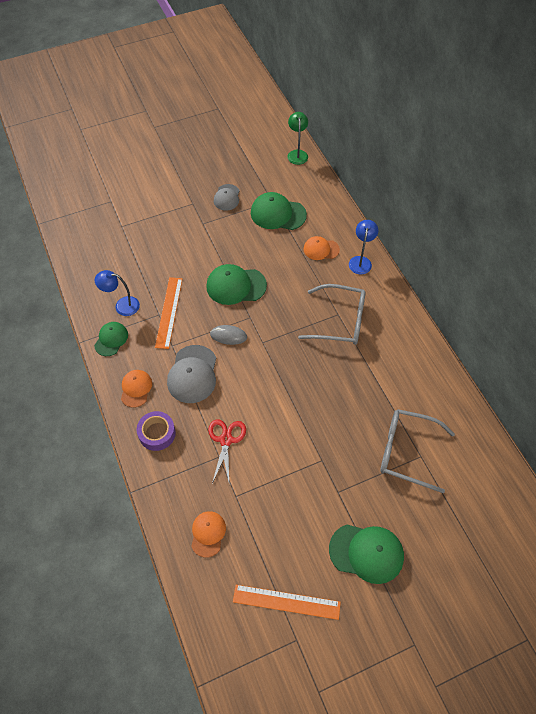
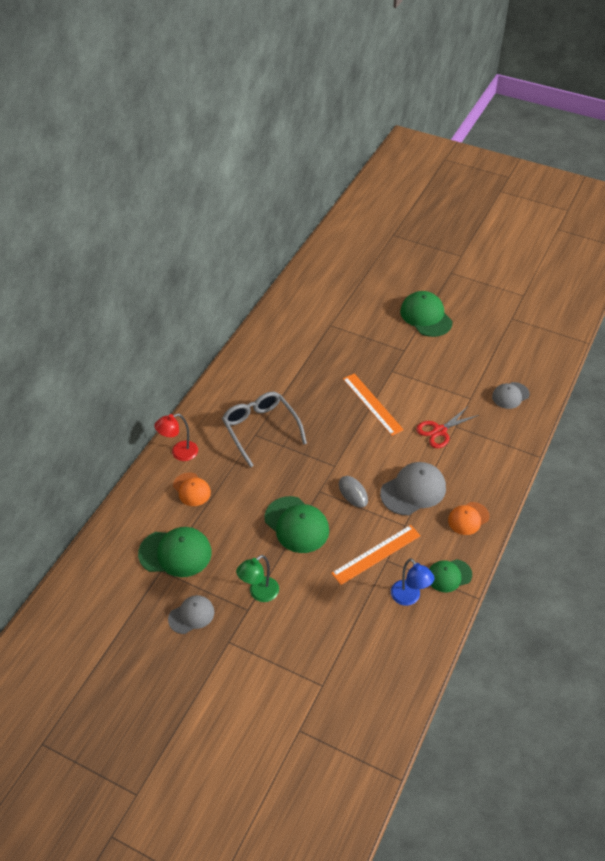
camera: 130 degrees left, 10 degrees down
purple tape [137,411,176,451] -> none
orange cap [191,511,226,557] -> grey cap [492,382,530,409]
orange ruler [233,585,341,620] -> orange ruler moved to [343,373,404,436]
green cap [251,192,307,230] -> green cap turned 60 degrees counterclockwise [138,527,212,577]
green lamp [288,112,308,165] -> green lamp moved to [236,555,279,602]
blue lamp [349,220,378,275] -> red lamp [154,413,198,461]
grey glasses [381,409,455,493] -> none

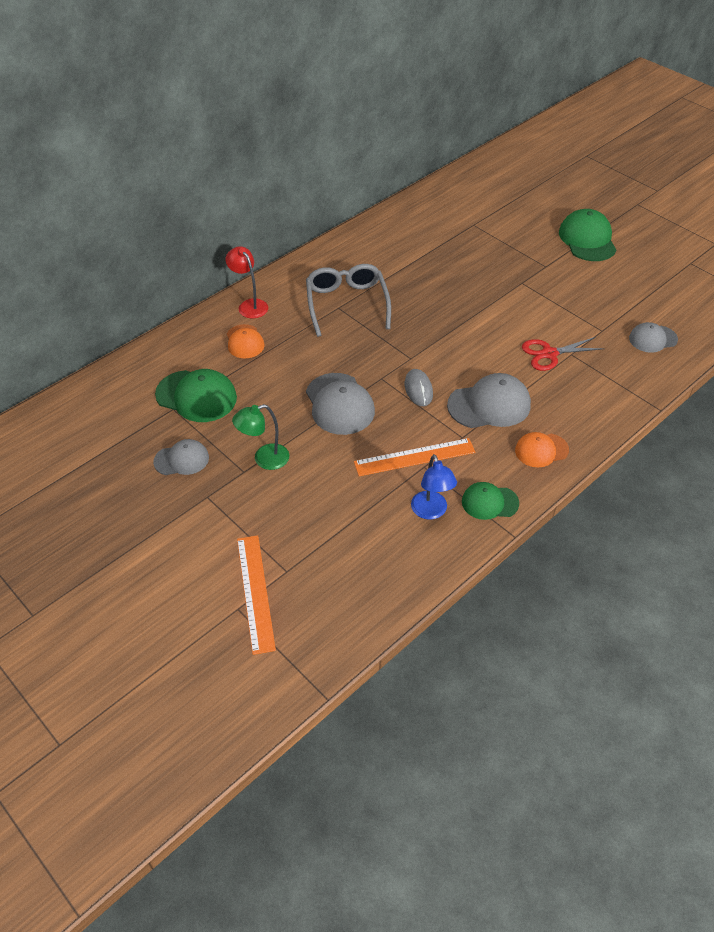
camera: 20 degrees right, 0 degrees up
red lamp [154,413,198,461] -> red lamp turned 60 degrees clockwise [226,246,268,318]
green cap [265,496,329,553] -> grey cap [306,373,375,435]
orange ruler [343,373,404,436] -> orange ruler moved to [237,535,276,655]

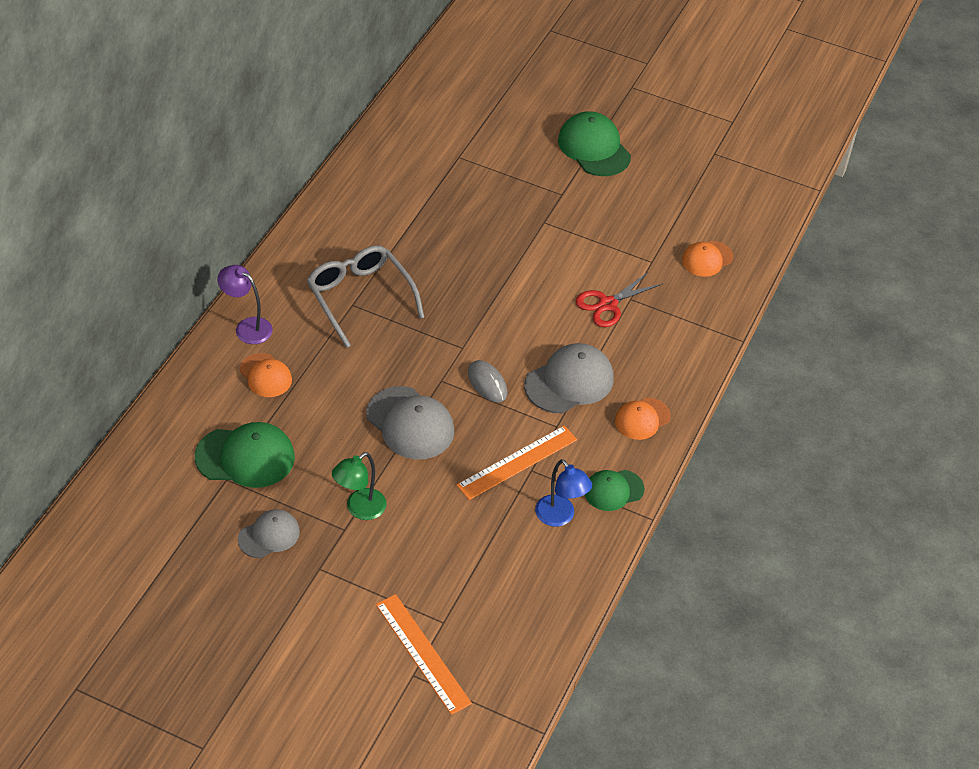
camera: 25 degrees left, 0 degrees up
red lamp [226,246,268,318] -> purple lamp [217,265,273,344]
grey cap [629,322,678,353] -> orange cap [682,241,733,277]

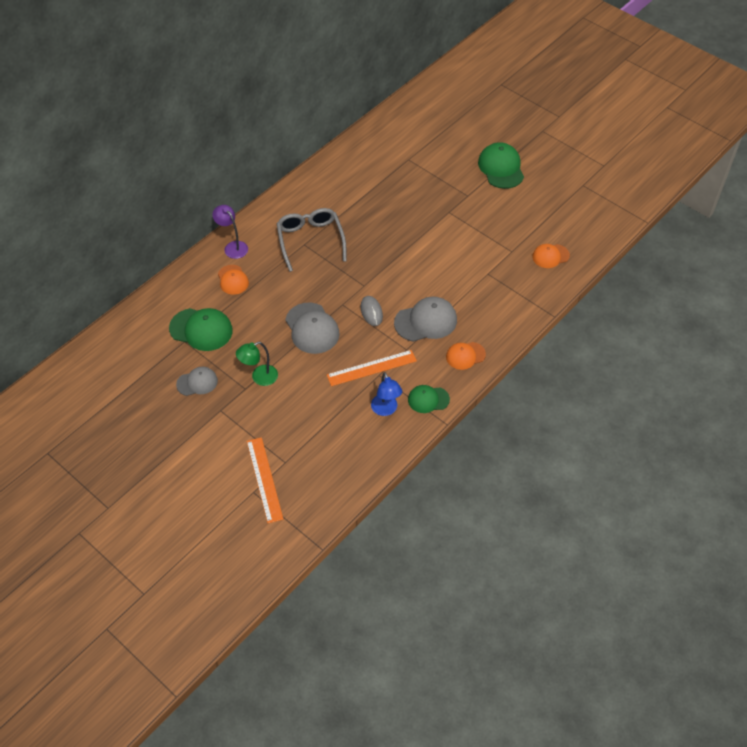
camera: 20 degrees right, 5 degrees up
red scissors [576,271,663,327] -> none

